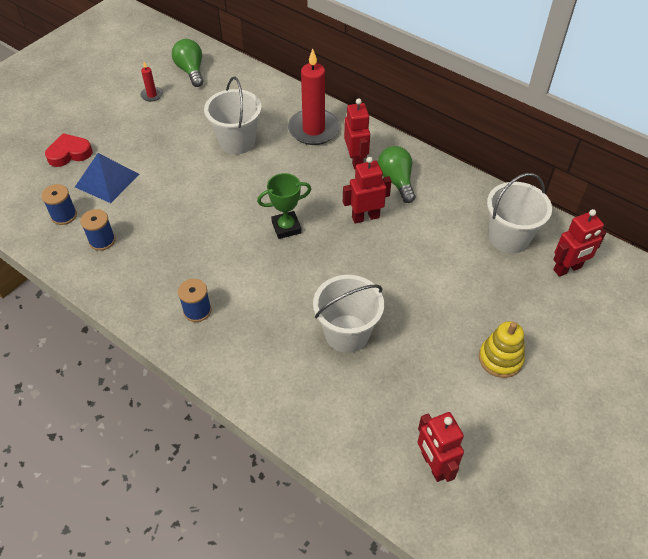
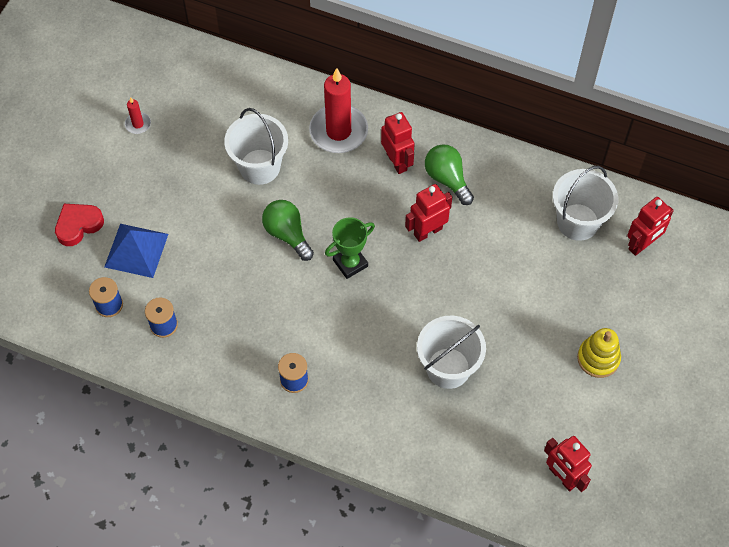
camera: 15 degrees left, 10 degrees up
green light bulb [172,39,203,87] -> green light bulb moved to [262,200,314,261]

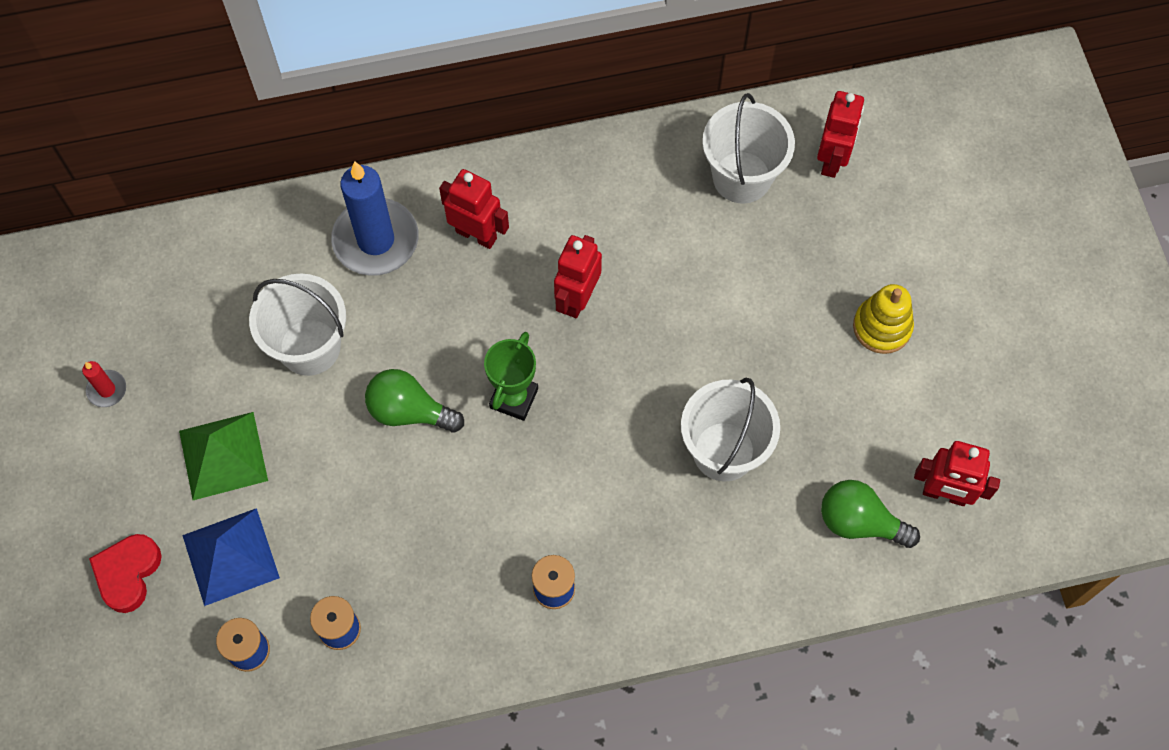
camera: 35 degrees left, 5 degrees up
red candle [309,68,368,153] -> blue candle [331,161,418,276]
green light bulb [425,144,474,205] -> green light bulb moved to [821,480,920,548]
none -> green pyramid [179,412,268,500]

